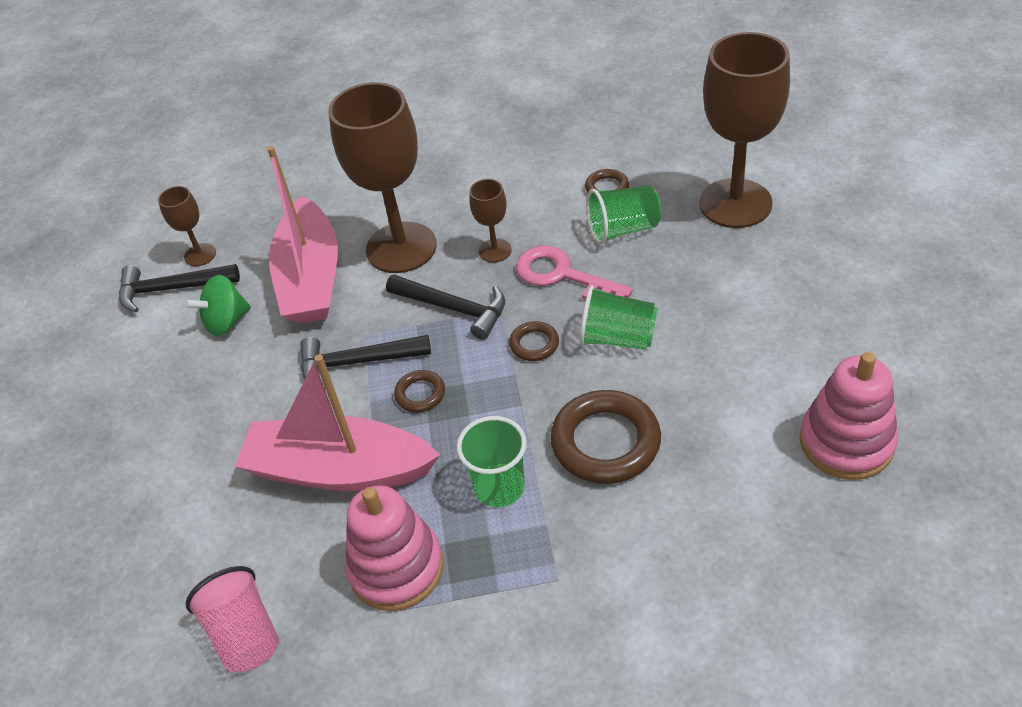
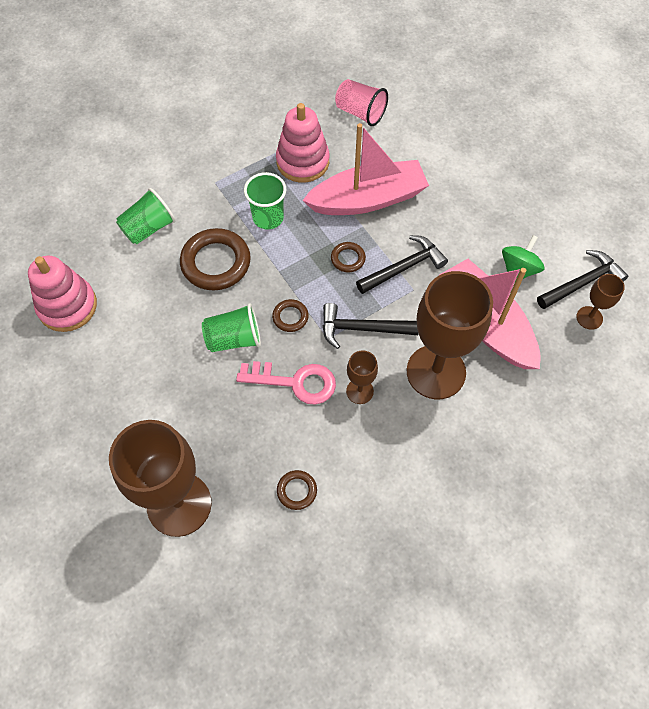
camera: 150 degrees right, 15 degrees up
green cup [586,185,662,244] -> green cup moved to [116,188,176,244]

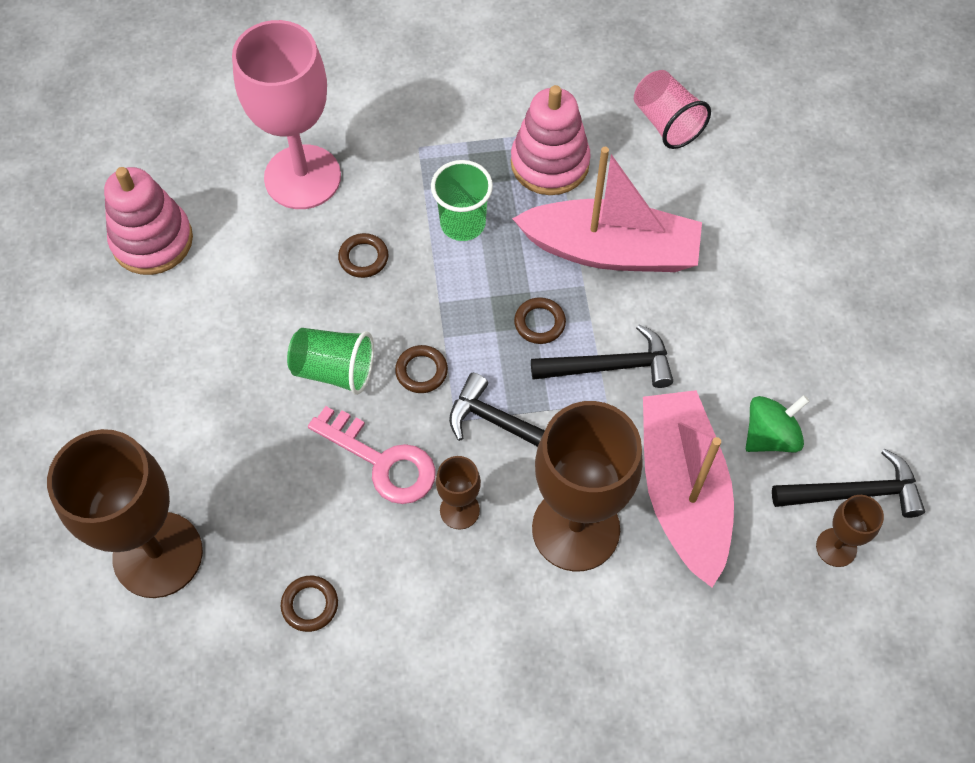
camera: 25 degrees right, 0 degrees up
green cup [116,188,176,244] -> pink goblet [232,20,341,209]
brown ring [180,228,251,290] -> brown ring [338,233,388,278], size x0.50

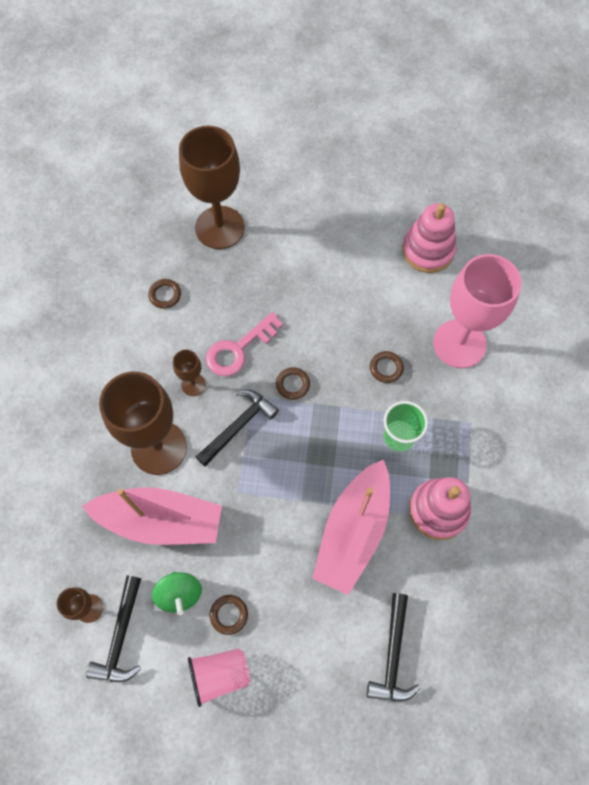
camera: 105 degrees right, 5 degrees up
green cup [287,328,374,395] -> none
brown ring [514,297,566,344] -> brown ring moved to [210,595,248,635]
black hammer [531,324,673,388] -> black hammer moved to [367,593,420,702]
pink cup [634,70,711,149] -> pink cup moved to [188,648,251,707]

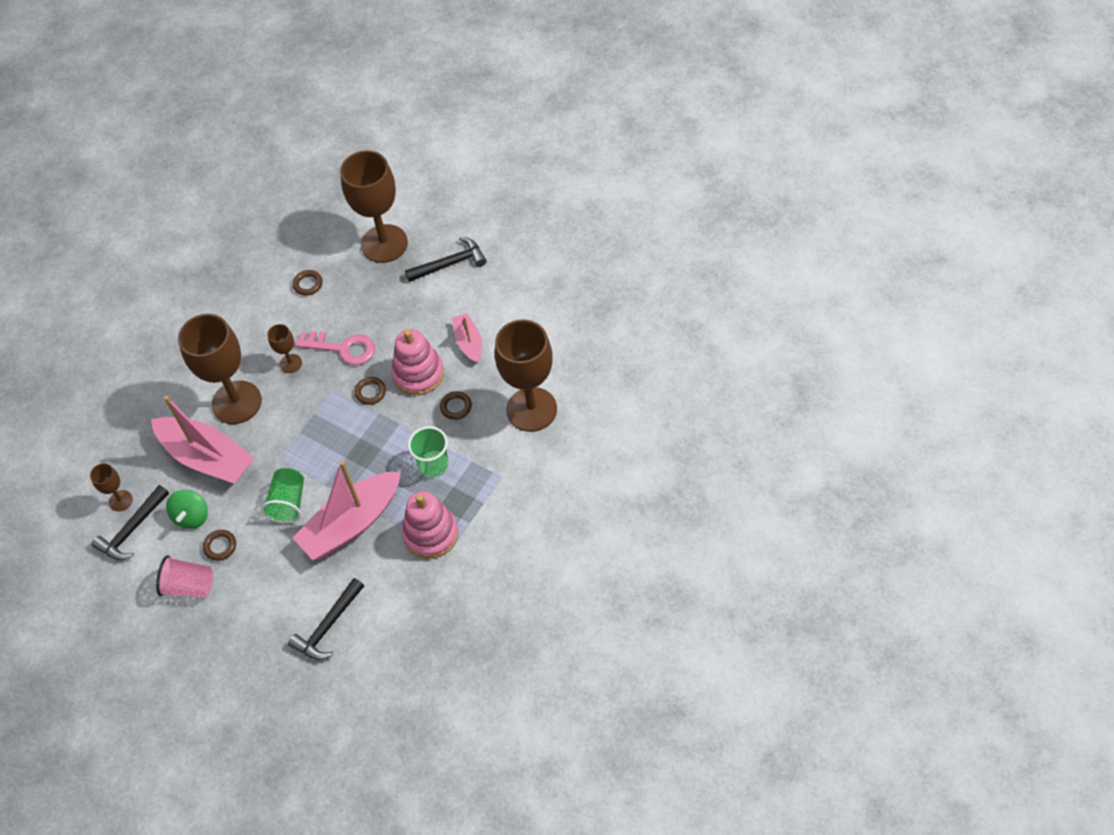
camera: 30 degrees right, 10 degrees down
black hammer [196,390,279,466] -> black hammer moved to [405,237,487,282]
pink key [206,312,283,376] -> pink key turned 150 degrees counterclockwise [295,331,375,365]
pink stacking toy [402,203,456,273] -> pink stacking toy moved to [391,329,444,396]
pink goblet [433,254,522,368] -> brown goblet [495,319,557,432]
none -> green cup [261,468,304,524]
none -> pink boat [452,313,482,363]

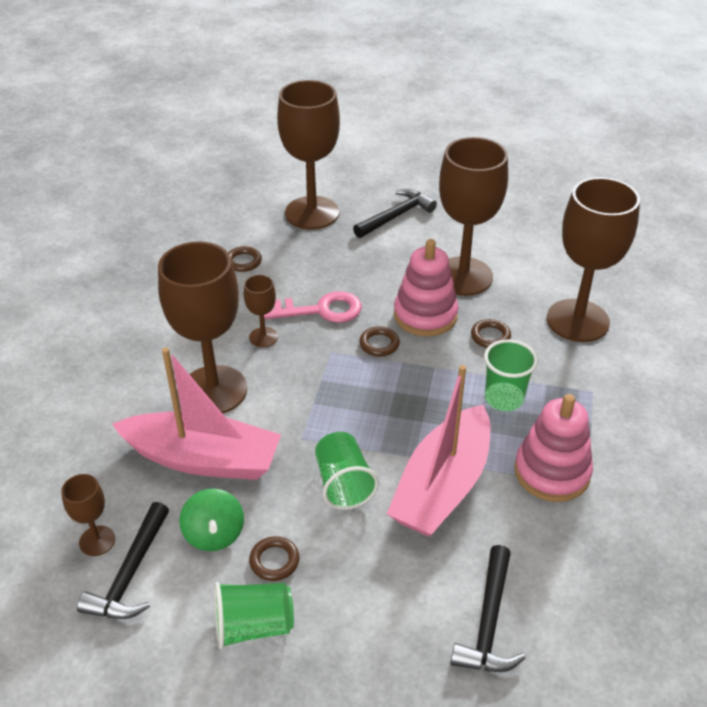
camera: 25 degrees left, 15 degrees down
pink cup [156,555,213,598] -> green cup [214,582,294,649]
pink boat [452,313,482,363] -> brown goblet [439,137,508,296]

